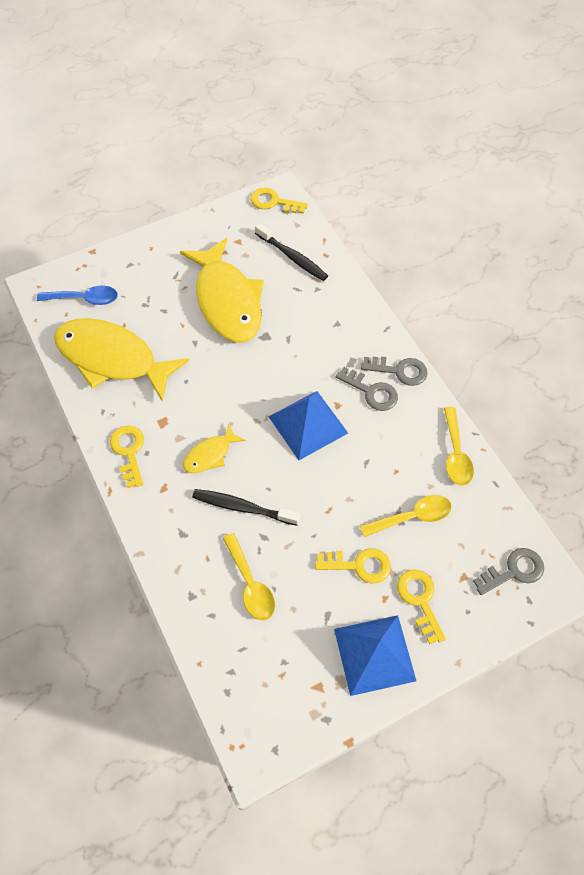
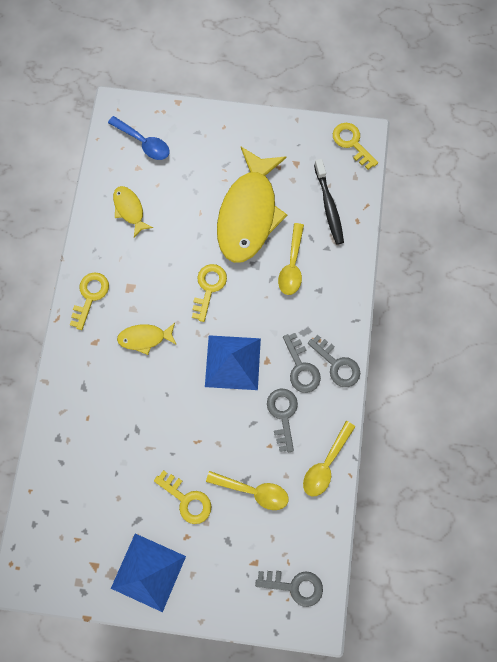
camera: 35 degrees right, 15 degrees up
yellow fish [54,318,189,402] -> yellow fish [113,186,153,237], size x0.46
black toothbrush [192,489,300,526] -> none
yellow spoon [223,533,275,620] -> yellow spoon moved to [278,223,304,295]
yellow key [397,569,446,644] -> yellow key moved to [192,264,227,322]
none -> grey key [267,389,298,452]

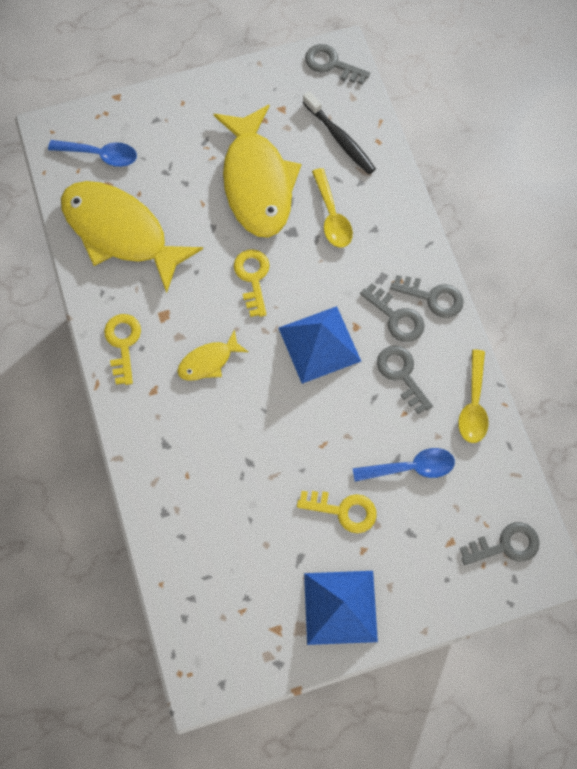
camera: 25 degrees left, 5 degrees down
yellow fish [113,186,153,237] -> yellow fish [61,181,203,293], size x2.19
yellow spoon [206,471,289,510] -> blue spoon [353,448,455,482]
yellow key [333,123,378,170] -> grey key [305,44,370,85]

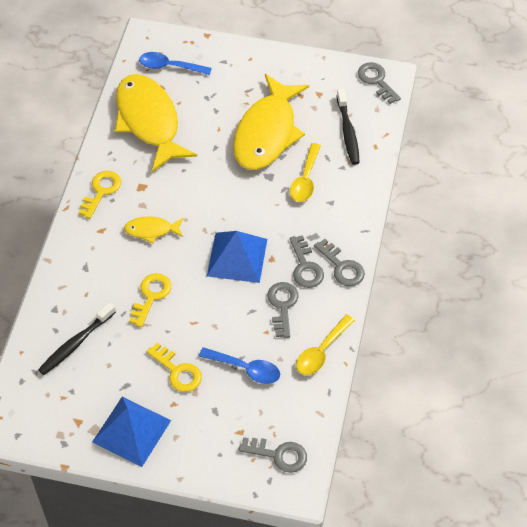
camera: 30 degrees right, 15 degrees down
blue spoon [48,140,137,167] -> blue spoon turned 150 degrees clockwise [139,52,212,75]
yellow key [234,249,269,317] -> yellow key moved to [129,273,171,327]
none -> black toothbrush [38,302,116,375]

